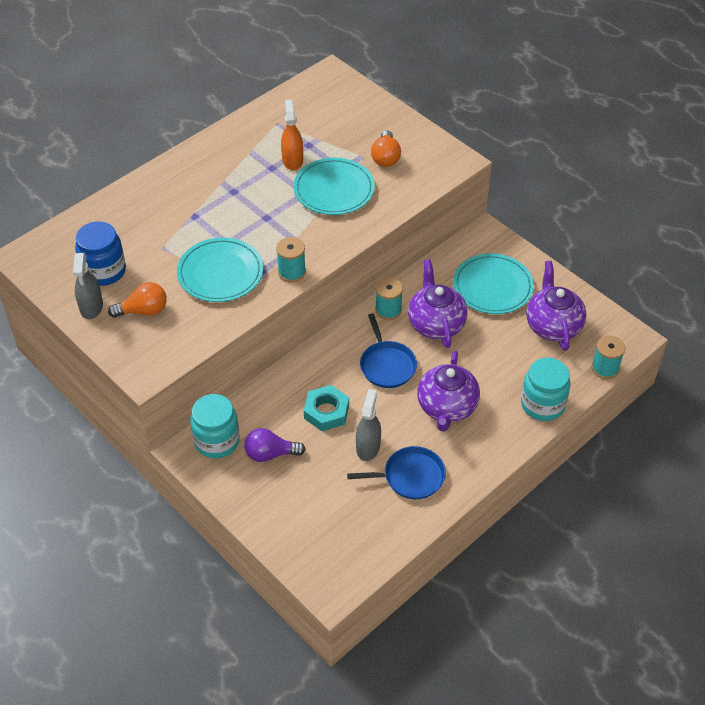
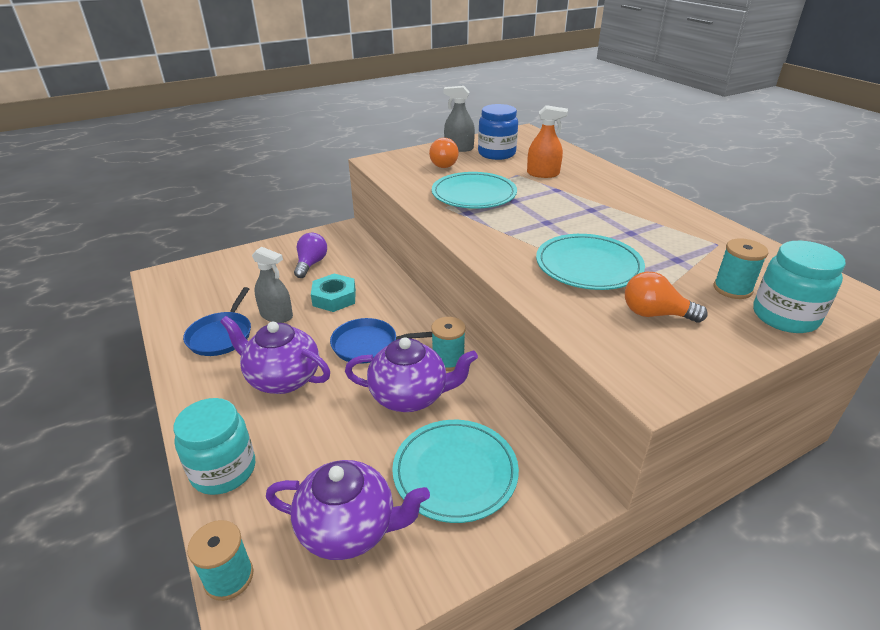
camera: 105 degrees right, 15 degrees down
turquoise jar [190,394,240,458] -> turquoise jar moved to [753,241,846,333]
turquoise spool [276,237,306,282] -> turquoise spool moved to [714,238,768,299]
orange spray bottle [281,100,303,170] -> orange spray bottle moved to [527,105,568,178]

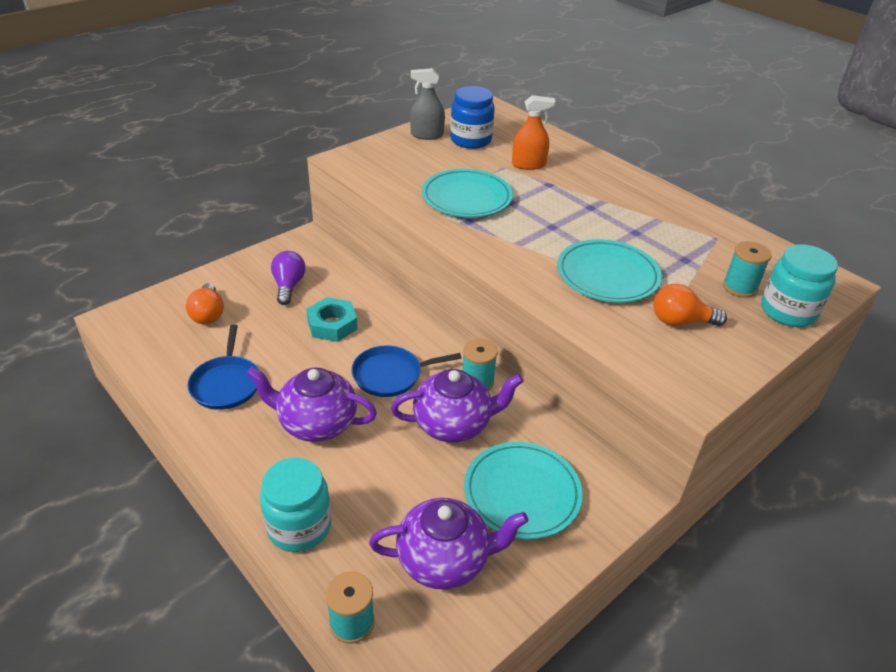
camera: 15 degrees left, 5 degrees up
grey spray bottle [252,247,293,323] -> none
orange light bulb [429,138,459,168] -> orange light bulb moved to [186,283,224,324]

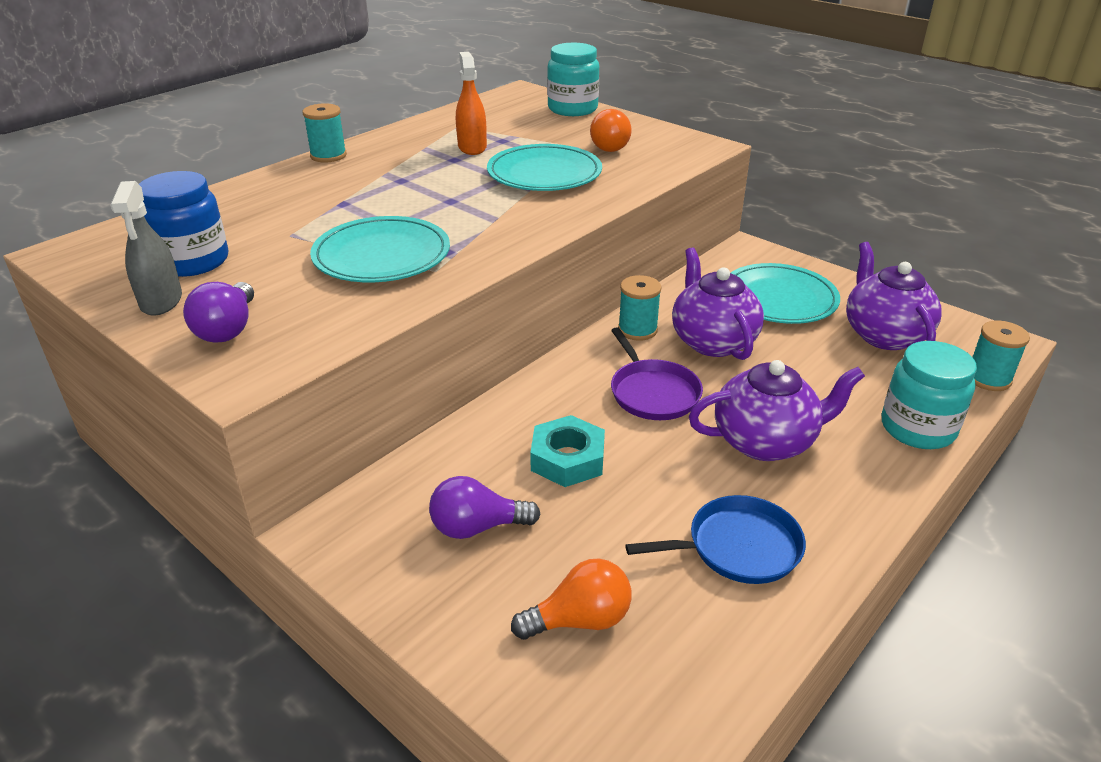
camera: 95 degrees left, 5 degrees down
purple teapot [246,367,377,442] -> purple teapot turned 105 degrees counterclockwise [689,360,865,461]
blue pan [351,345,461,397] -> purple pan [611,327,703,420]
orange spray bottle [512,95,556,170] -> orange spray bottle moved to [456,52,487,155]
turquoise spool [723,241,772,298] -> turquoise spool moved to [303,103,347,162]
none -> purple light bulb [183,282,254,342]

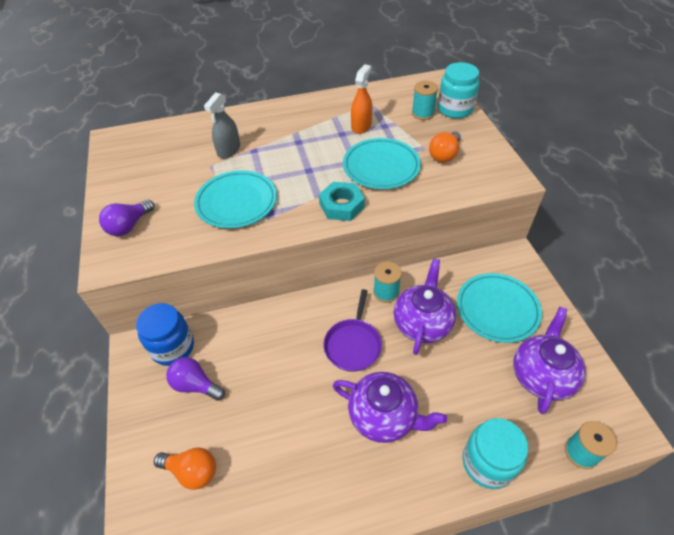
camera: 35 degrees right, 15 degrees up
grey spray bottle [110,181,182,316] -> grey spray bottle moved to [204,92,240,158]
blue jar [139,171,228,277] -> blue jar moved to [136,303,194,366]
turquoise spool [303,103,347,162] -> turquoise spool moved to [412,81,438,120]
turquoise nut [530,415,605,487] -> turquoise nut moved to [319,182,365,221]
blue pan [625,495,806,584] -> none

